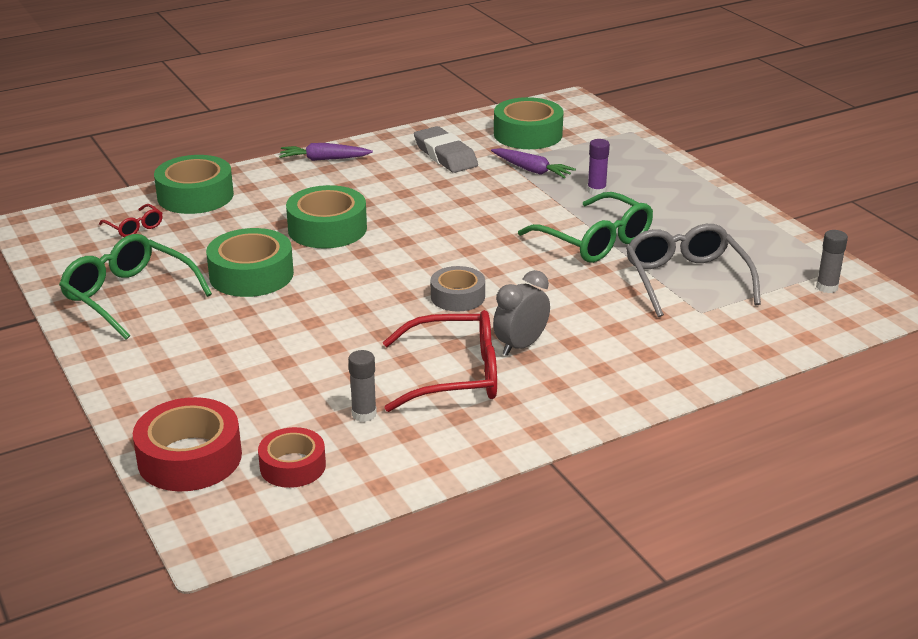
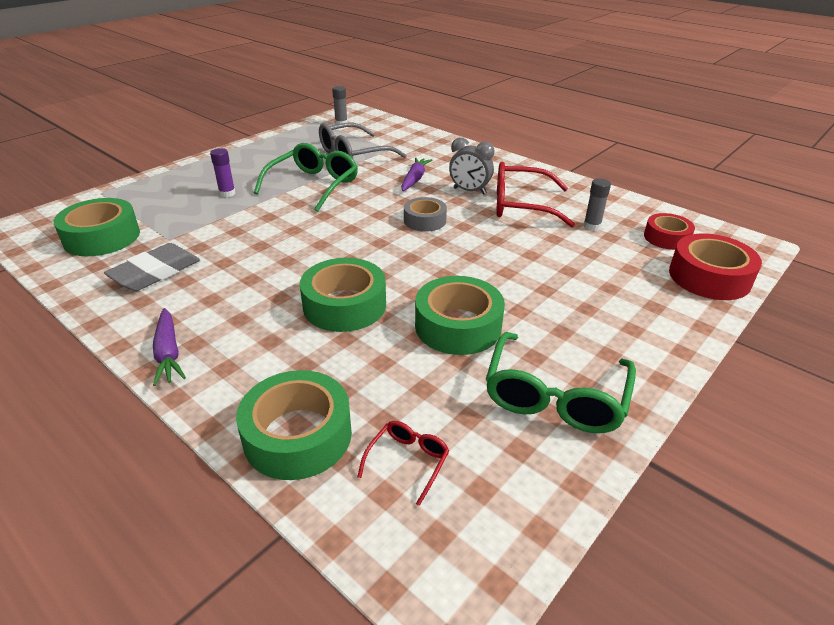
camera: 110 degrees left, 5 degrees up
red glasses [383,310,497,412] -> red glasses turned 60 degrees counterclockwise [496,162,575,227]
purple carrot [491,148,576,178] -> purple carrot moved to [401,158,432,191]

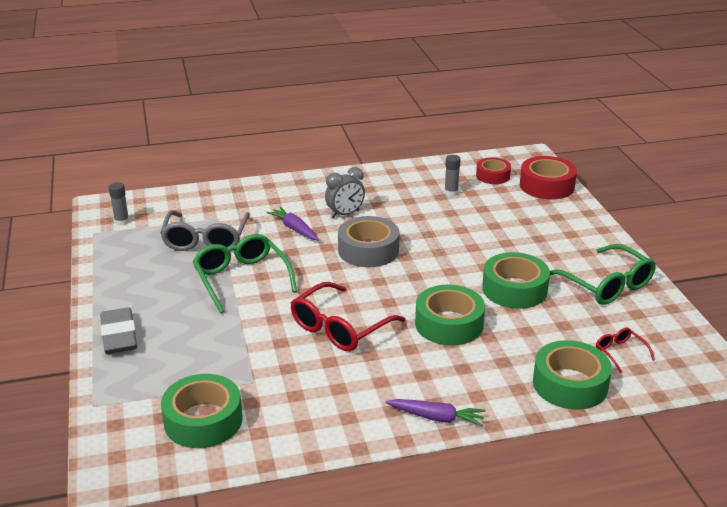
camera: 55 degrees left, 5 degrees down
grey eraser [104,243,200,291] -> grey eraser moved to [100,307,137,354]
purple glue stick [210,148,236,197] -> none
grey tape [404,197,447,232] -> grey tape [338,216,399,267], size x1.58
red glasses [496,162,575,227] -> red glasses moved to [291,282,406,351]

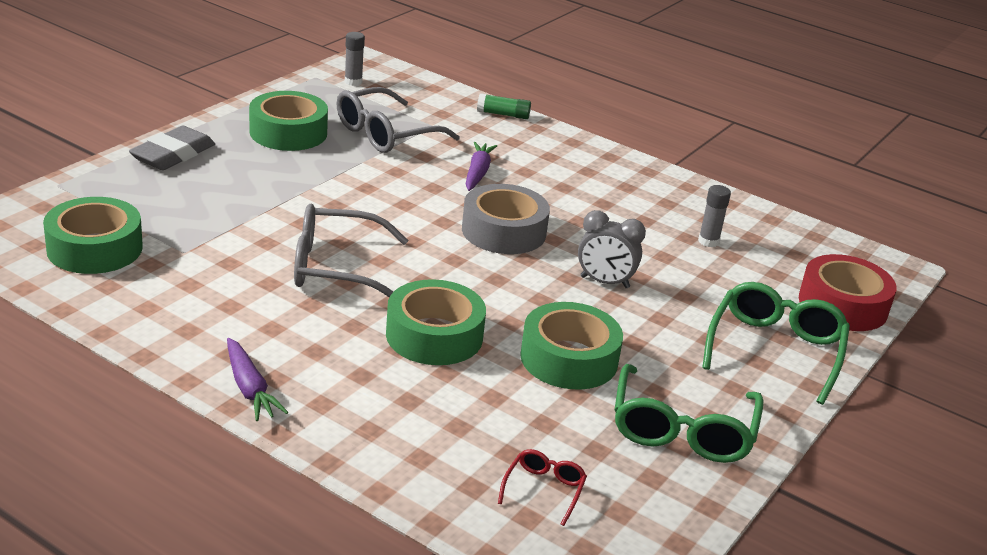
camera: 45 degrees right, 0 degrees up
green glasses [192,234,297,313] -> green glasses moved to [702,282,850,405]
red glasses [291,282,406,351] -> grey glasses [294,204,408,297]
grey clock [325,167,365,219] -> grey clock moved to [578,210,646,288]
red tape [476,157,511,184] -> none
green tape [533,340,612,410] -> green tape moved to [249,91,328,151]
none -> green glue stick [477,93,531,119]

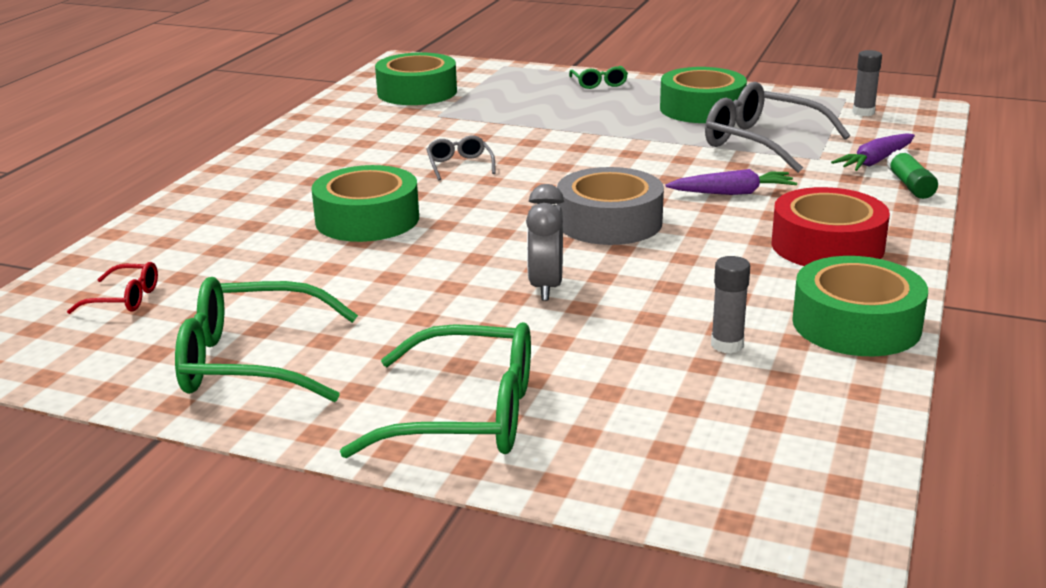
camera: 80 degrees right, 5 degrees down
grey eraser [129,126,215,170] -> green glasses [569,66,628,89]
purple carrot [227,338,288,421] -> purple carrot moved to [831,133,915,171]
grey glasses [294,204,408,297] -> grey glasses [426,135,496,180], size x0.49
green tape [520,302,623,390] -> green tape moved to [792,256,928,356]
red tape [799,254,897,331] -> red tape moved to [771,187,890,266]

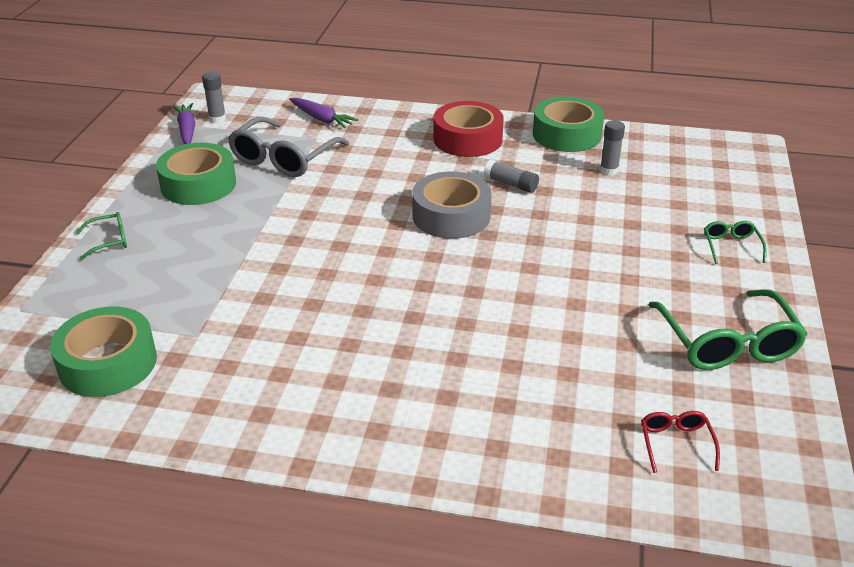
camera: 100 degrees left, 10 degrees up
green tape [312,165,419,242] -> none
green glasses [340,322,531,458] -> green glasses [704,221,767,264], size x0.49
grey glasses [426,135,496,180] -> none
grey clock [526,184,564,301] -> none
purple carrot [665,169,797,195] -> purple carrot moved to [172,103,195,144]
green glue stick [887,149,938,199] -> none
none -> grey glue stick [484,160,539,193]

